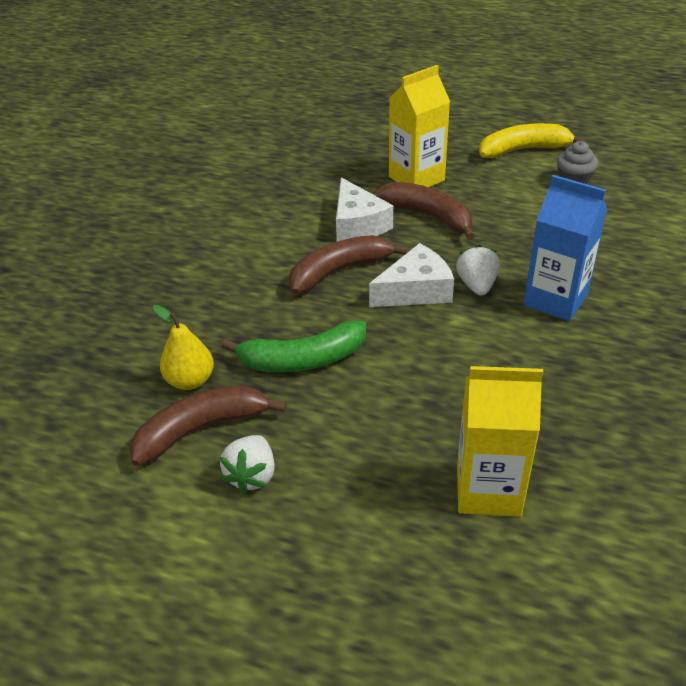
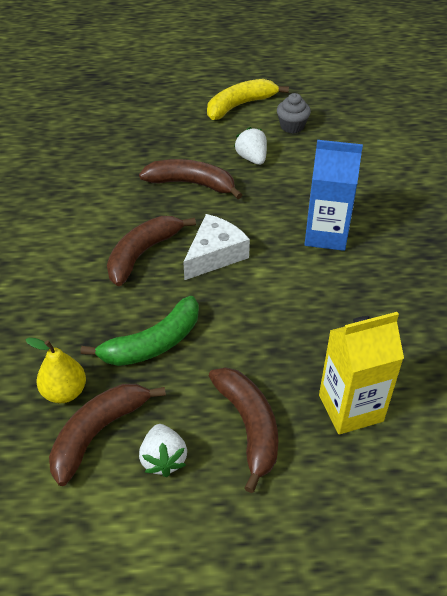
camera: 25 degrees left, 5 degrees up
white cheese [336,177,393,242] -> none
yellow carton [389,65,450,187] -> none
white strawberry [456,245,500,296] -> white strawberry moved to [234,127,267,165]
none -> brown banana [209,367,278,493]

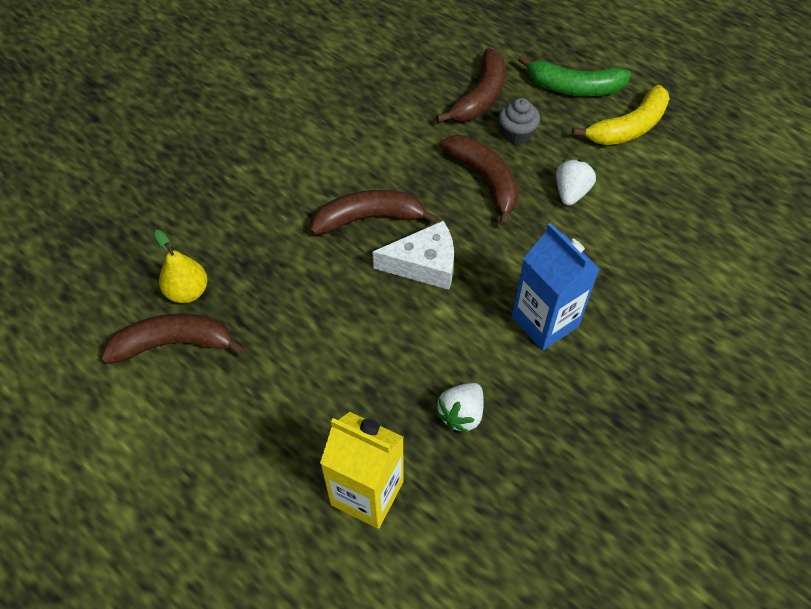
camera: 45 degrees right, 10 degrees up
green banana [81,296,199,366] -> green banana moved to [518,55,631,96]
white strawberry [139,424,187,477] -> white strawberry moved to [435,383,484,434]
yellow banana [207,79,289,120] -> yellow banana turned 135 degrees clockwise [572,85,670,145]
brown banana [209,367,278,493] -> brown banana moved to [436,48,505,123]
grey cupcake [277,93,311,133] -> grey cupcake moved to [499,98,540,144]

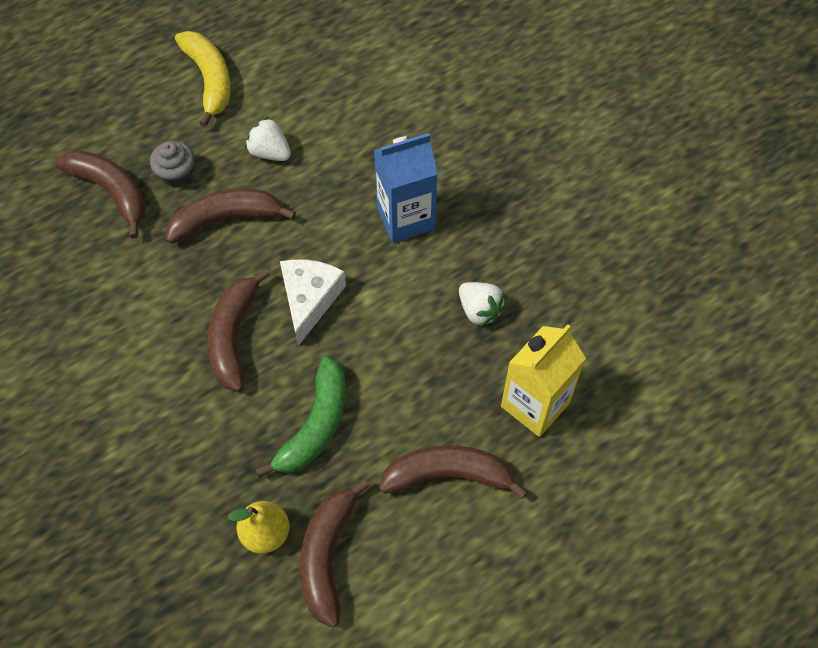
camera: 75 degrees left, 5 degrees up
green banana [518,55,631,96] -> green banana moved to [255,357,346,477]
none -> brown banana [379,445,528,499]

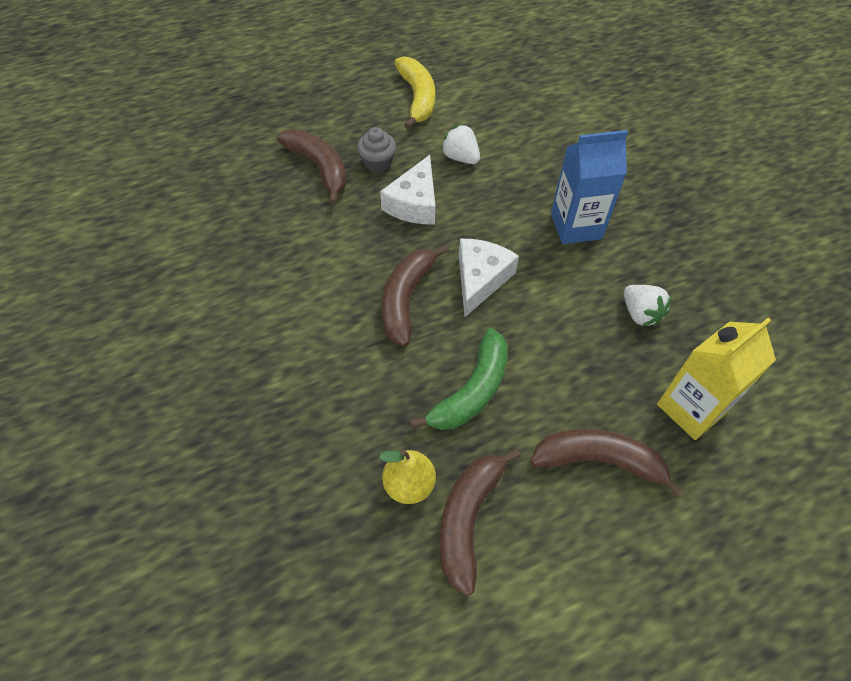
camera: 10 degrees right, 5 degrees down
brown banana [166,189,296,244] -> white cheese [380,155,436,224]

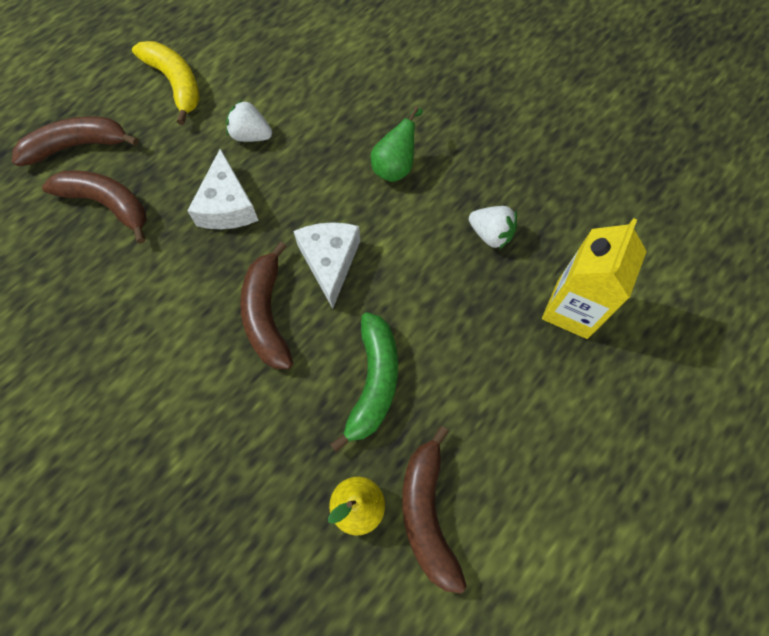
camera: 25 degrees left, 10 degrees up
grey cupcake [357,127,396,173] -> none
brown banana [530,429,684,498] -> brown banana moved to [12,116,139,166]
blue carton [551,130,628,244] -> green pear [371,107,423,182]

